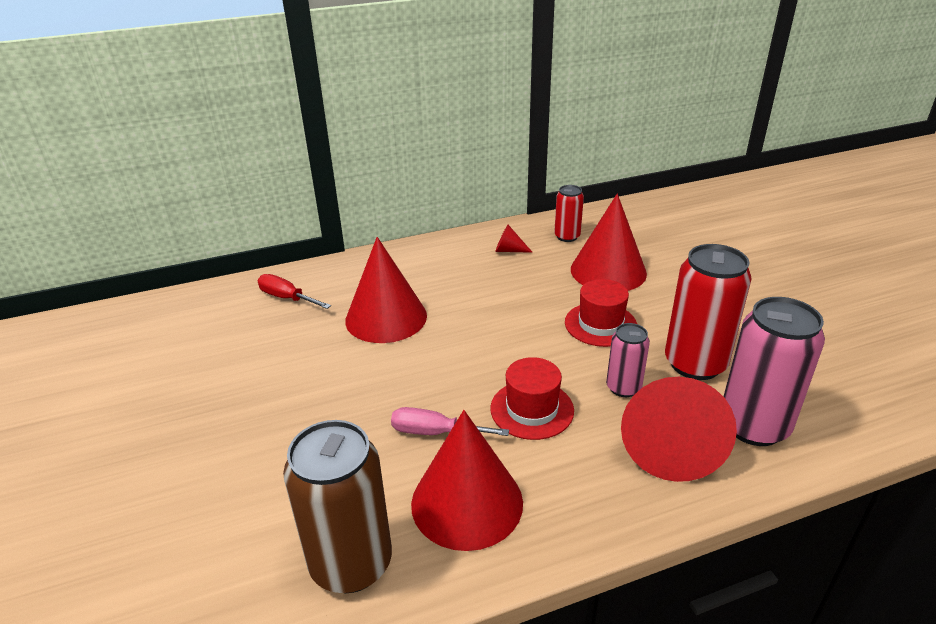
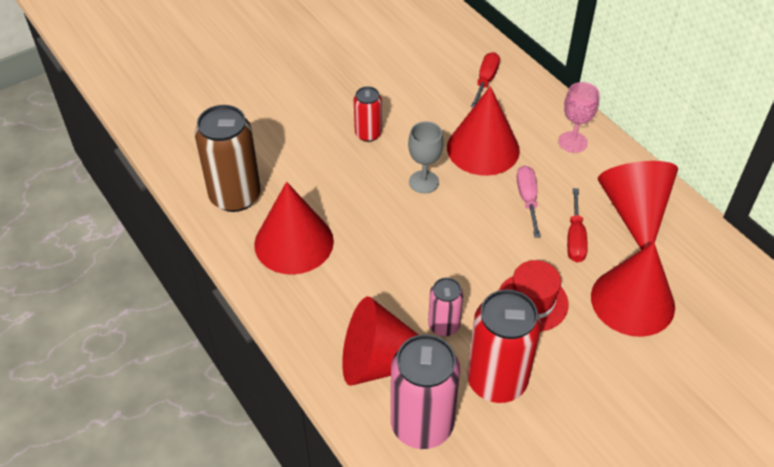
camera: 75 degrees right, 15 degrees up
pink screwdriver [391,407,509,436] -> pink screwdriver moved to [517,166,541,238]
red hat [490,357,574,440] -> none
red cone [495,225,533,253] -> red cone [598,161,678,250], size x2.39
red can [554,185,584,242] -> red can moved to [354,86,382,142]
none -> grey goblet [408,122,443,193]
none -> pink goblet [558,82,599,153]
none -> red screwdriver [567,188,588,262]

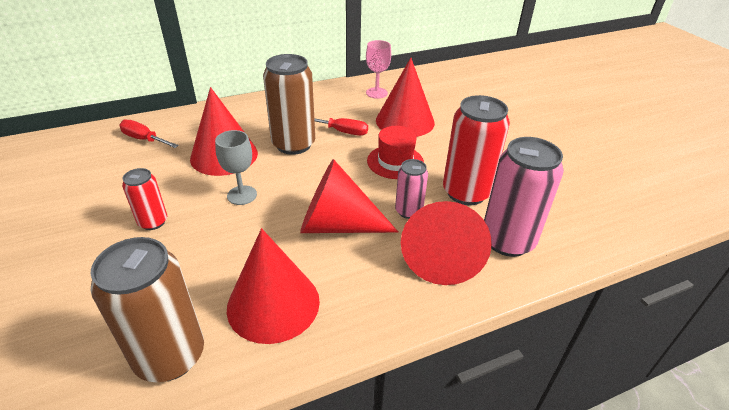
camera: 80 degrees left, 10 degrees down
pink screwdriver [517,166,541,238] -> brown can [263,54,315,155]
pink goblet [558,82,599,153] -> pink goblet moved to [366,40,391,99]
red cone [598,161,678,250] -> red cone moved to [300,159,398,233]

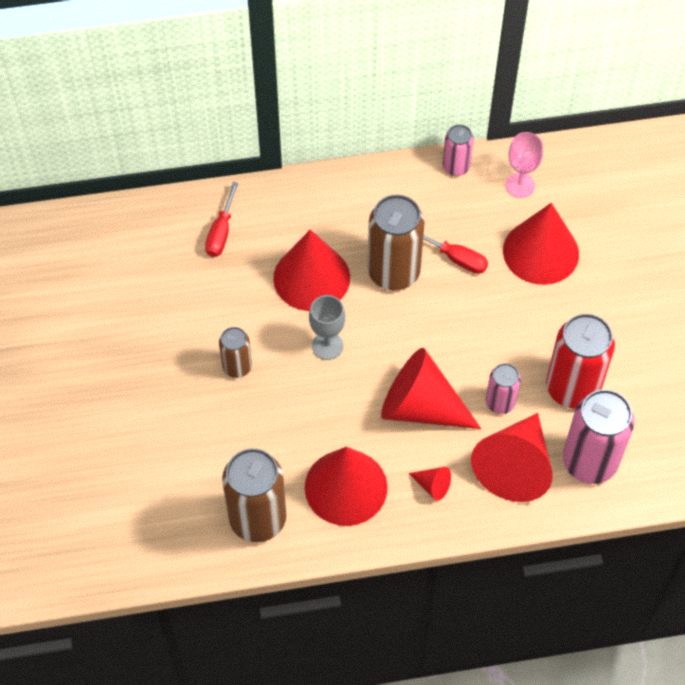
camera: 15 degrees right, 20 degrees up
red screwdriver [119,119,179,148] -> red screwdriver turned 120 degrees counterclockwise [205,182,238,257]
red can [122,168,167,230] -> brown can [219,327,252,378]
red hat [367,126,424,179] -> none
none -> red cone [409,467,451,501]
none -> pink can [443,124,474,176]

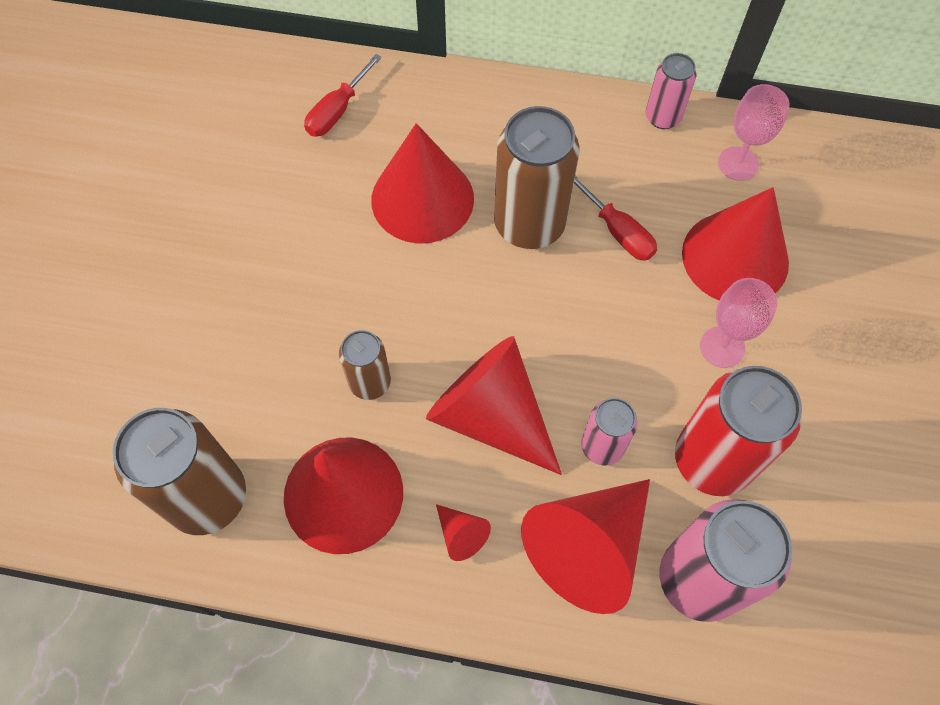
camera: 20 degrees right, 5 degrees up
brown can [219,327,252,378] -> brown can moved to [339,330,391,400]
grey goblet [309,295,345,360] -> none
none -> pink goblet [700,278,777,368]

